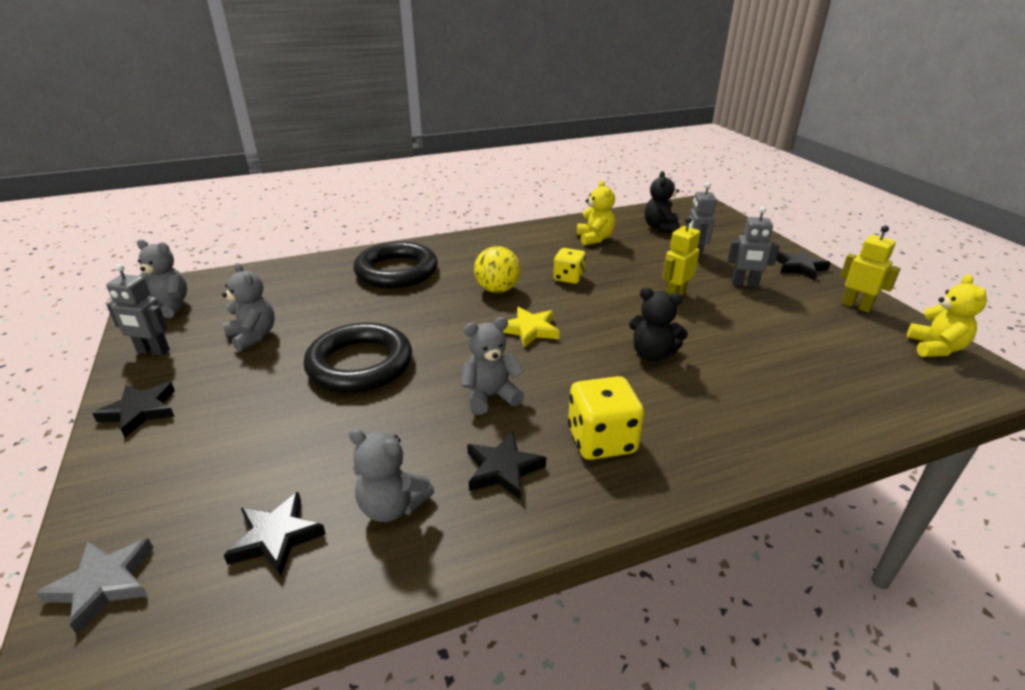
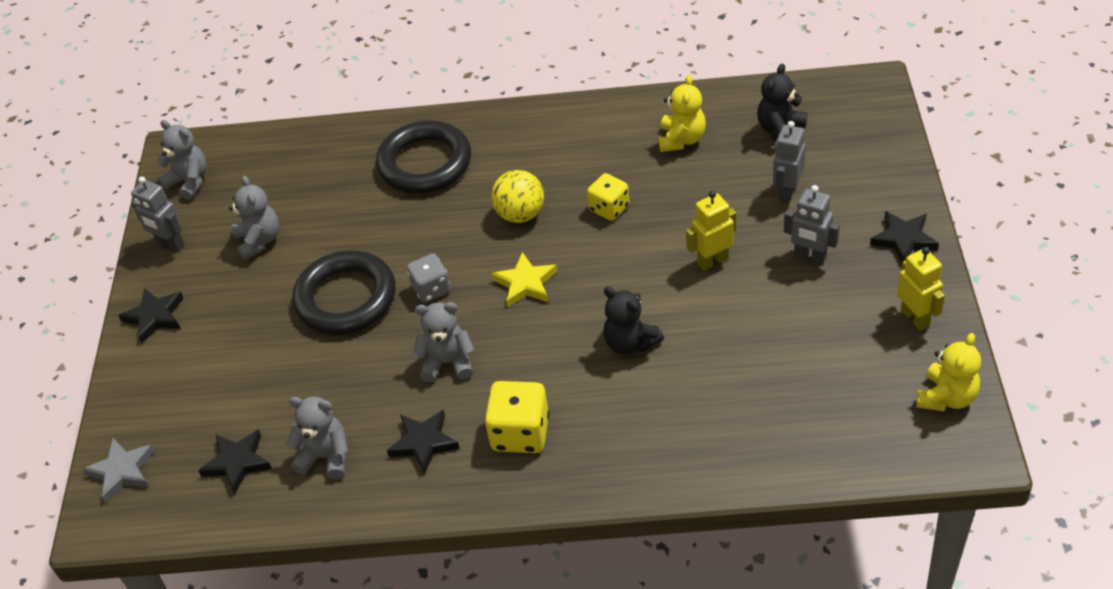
camera: 25 degrees right, 15 degrees up
grey teddy bear [349,428,434,522] -> grey teddy bear turned 150 degrees clockwise [286,396,348,479]
none -> grey dice [407,253,451,303]

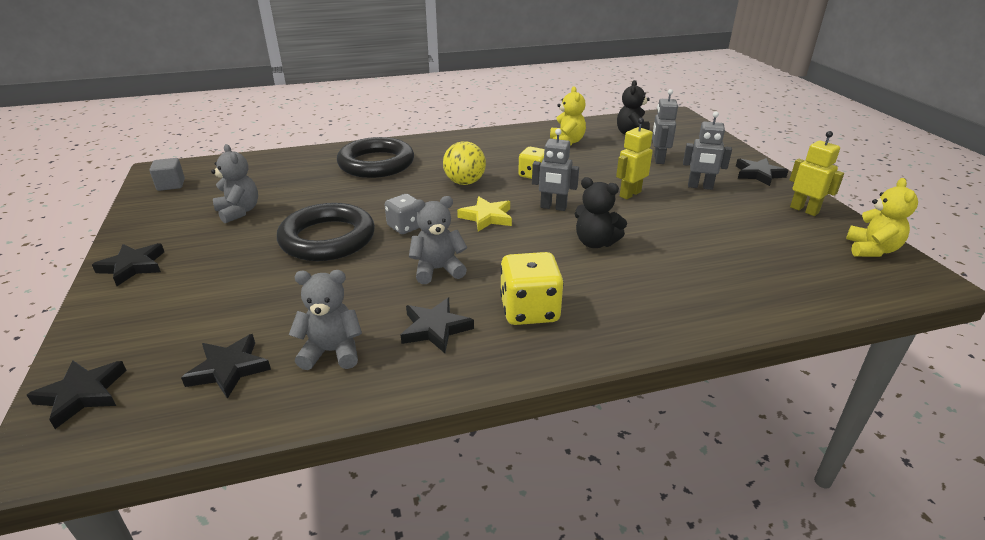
camera: 20 degrees left, 15 degrees down
grey star [82,438,155,503] -> black star [27,360,127,429]
grey robot [131,177,184,251] -> grey robot moved to [532,129,579,211]
grey teddy bear [157,120,207,200] -> grey cube [149,158,185,191]

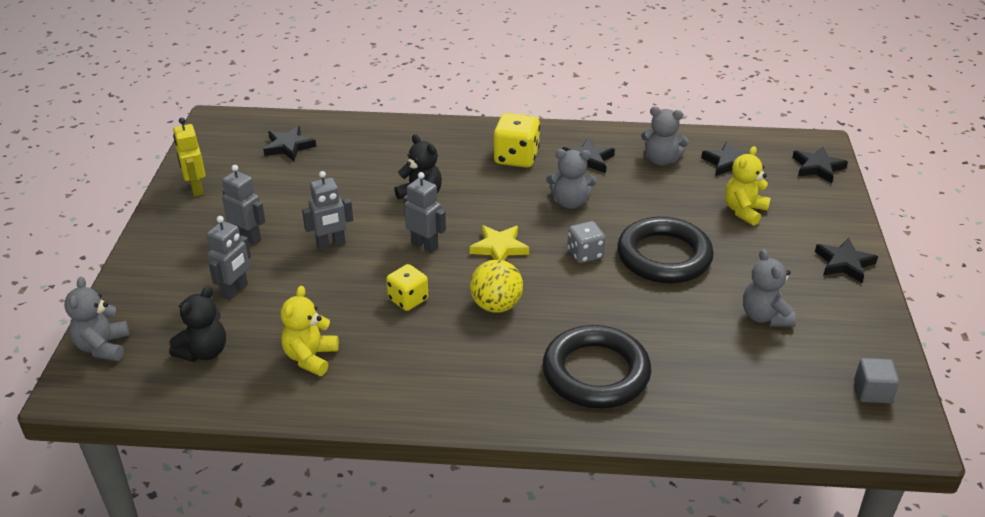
camera: 160 degrees left, 5 degrees up
yellow robot [616,118,653,199] -> grey robot [302,171,353,251]
black star [736,158,789,186] -> black star moved to [263,126,316,161]
yellow teddy bear [846,178,918,257] -> yellow teddy bear moved to [725,146,771,226]
none -> grey teddy bear [64,277,130,361]

